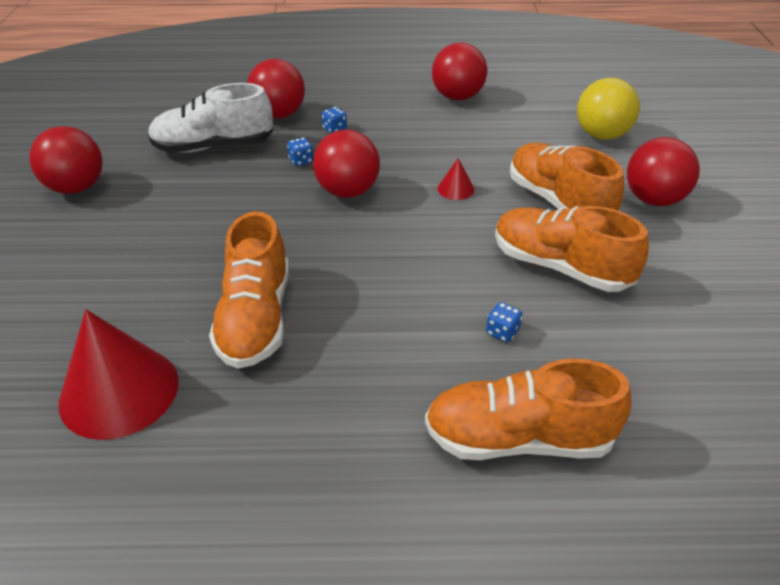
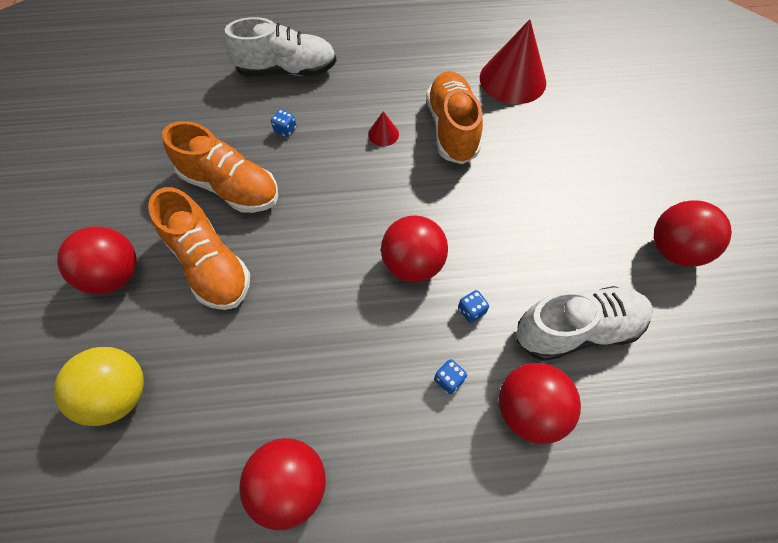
camera: 175 degrees right, 20 degrees up
orange shoe [425,358,631,460] -> white shoe [224,17,337,76]
red cone [438,158,474,200] -> red cone moved to [368,111,399,146]

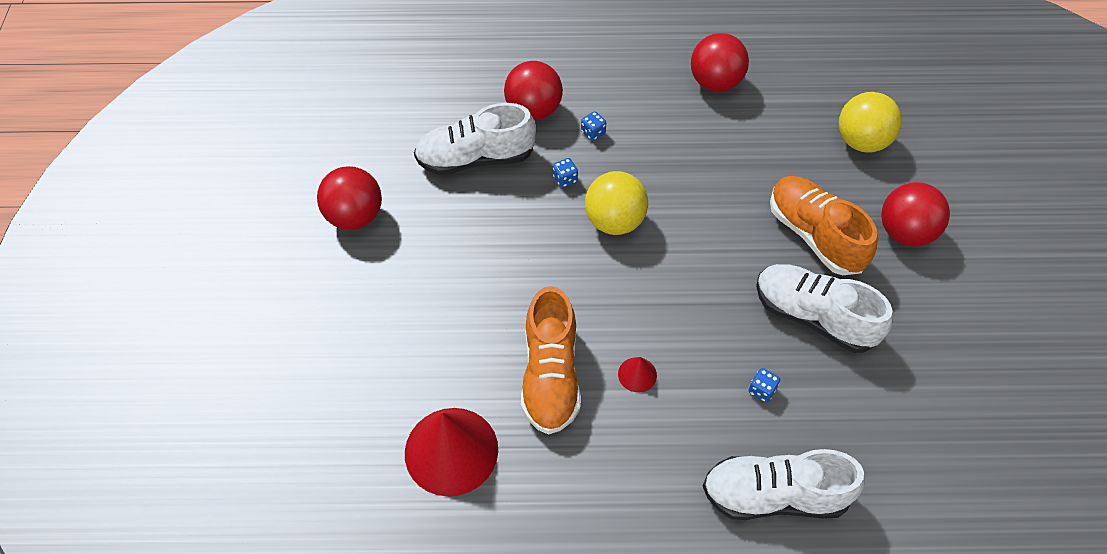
camera: 175 degrees left, 5 degrees down
orange shoe [162,121,278,213] -> white shoe [756,264,893,353]
red ball [381,216,448,283] -> yellow ball [585,171,648,235]

